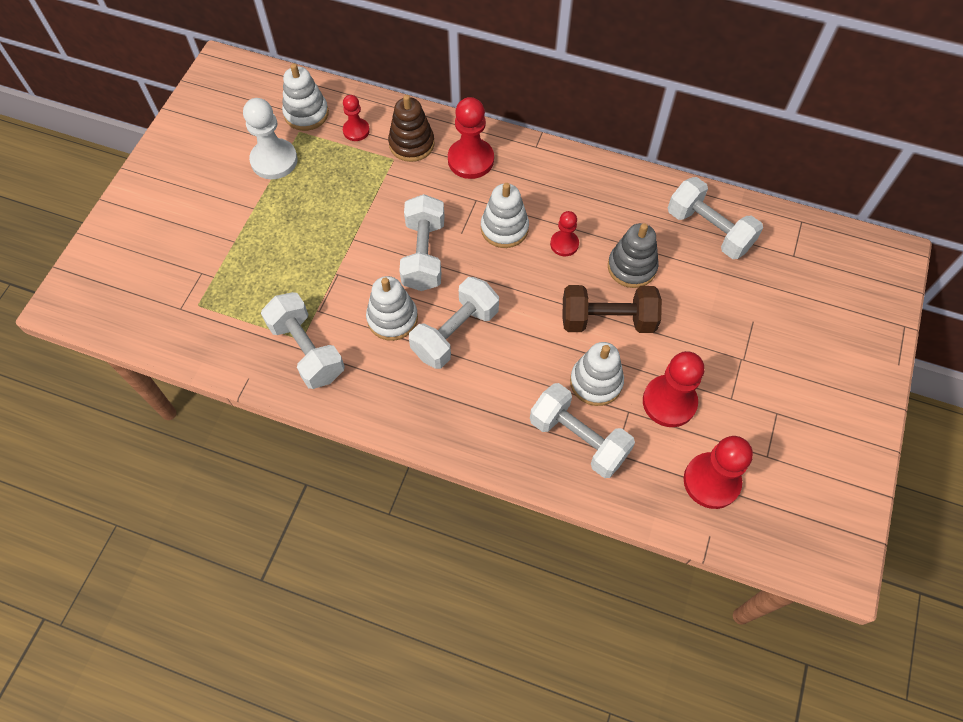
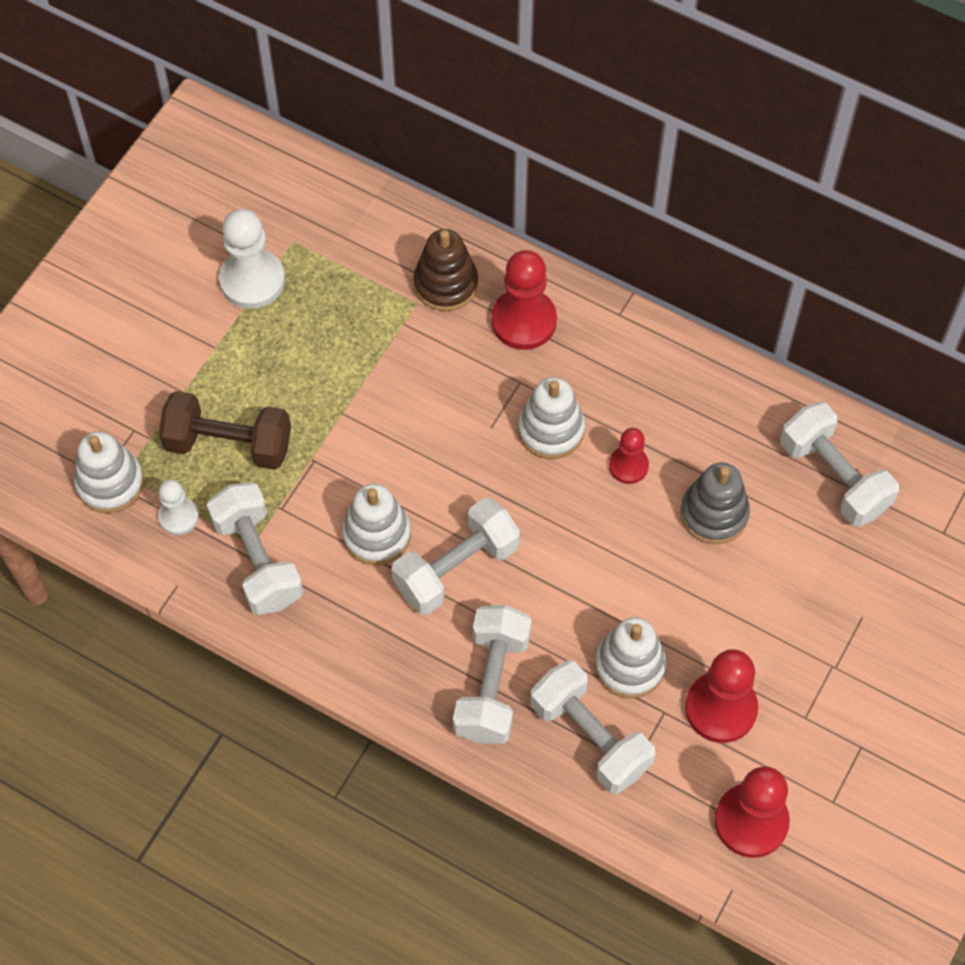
camera: 10 degrees right, 0 degrees up
white stacking toy [282,63,329,131] -> white stacking toy moved to [74,432,144,513]
red pawn [343,95,370,141] -> none
white dumbbell [399,194,444,291] -> white dumbbell moved to [453,605,532,744]
brown dumbbell [562,285,662,333] -> brown dumbbell moved to [159,391,291,470]
none -> white pawn [158,479,199,535]

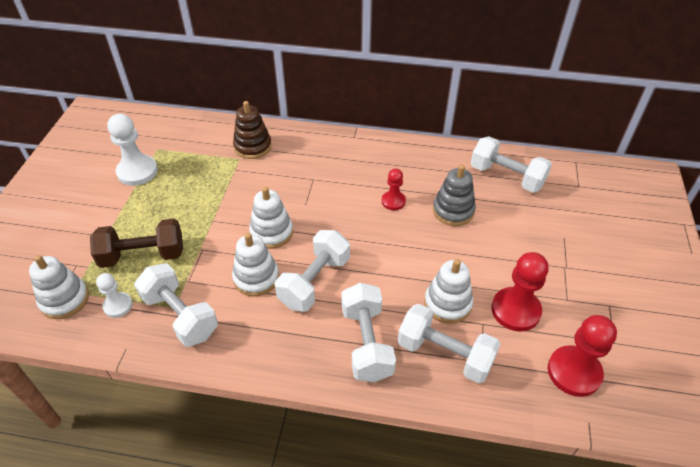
camera: 20 degrees left, 15 degrees down
red pawn [491,250,557,350] -> none
white stacking toy [518,377,585,459] -> white stacking toy moved to [249,187,293,249]

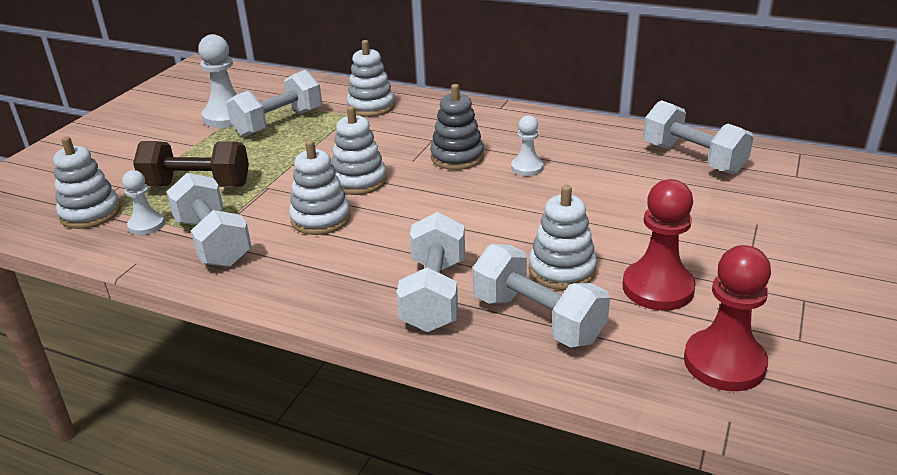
camera: 15 degrees right, 15 degrees down
brown stacking toy [233,101,272,159] -> white stacking toy [347,40,395,117]
white dumbbell [275,230,350,312] -> white dumbbell moved to [226,70,322,137]
red pawn [382,169,406,210] -> white pawn [511,115,544,176]
grey stacking toy [433,165,476,226] -> grey stacking toy moved to [430,84,484,170]

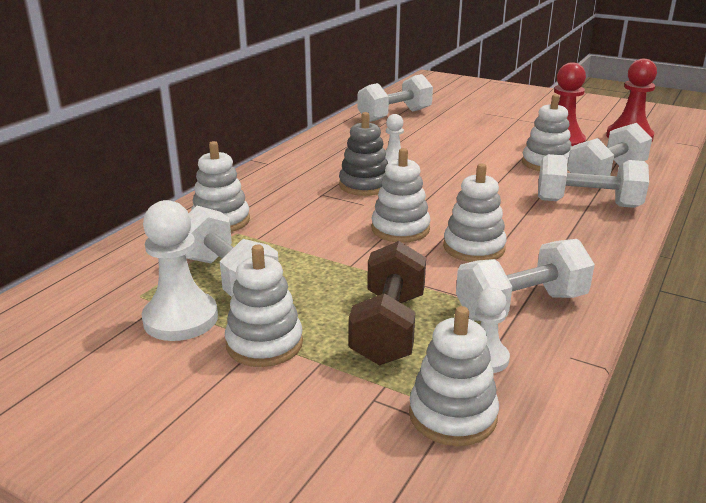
camera: 85 degrees left, 5 degrees down
none -> white stacking toy [225,244,303,367]

